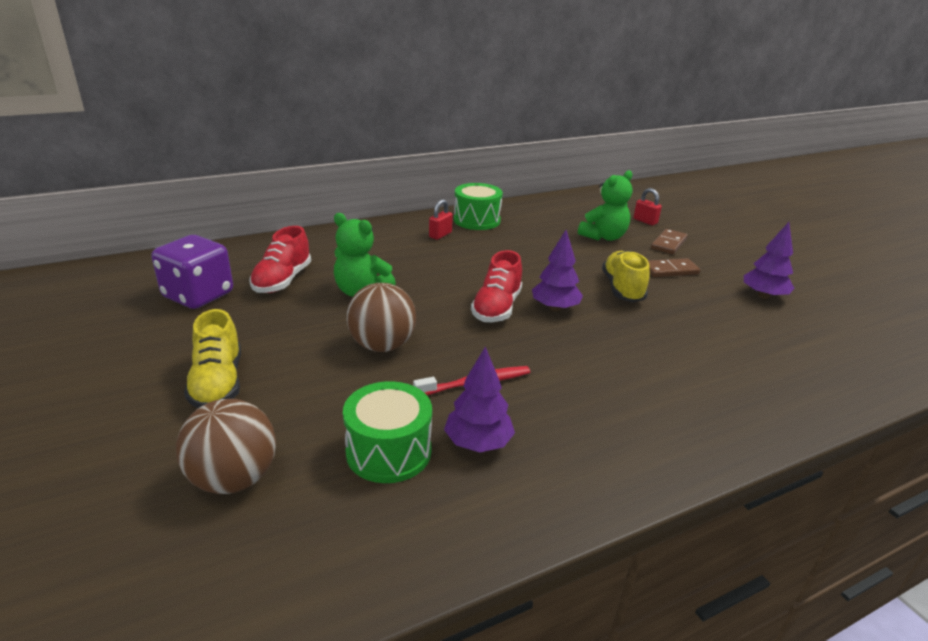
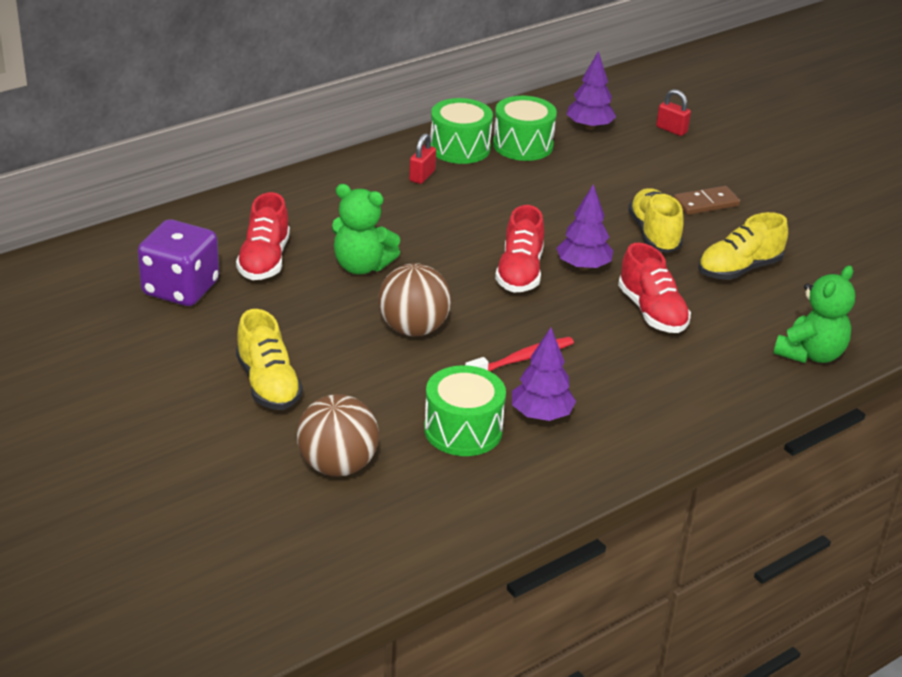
camera: 10 degrees left, 5 degrees up
green teddy bear [578,170,632,241] -> green teddy bear moved to [773,265,855,363]
brown domino [651,229,687,254] -> none
purple tree [744,222,795,299] -> purple tree moved to [567,51,616,130]
none -> green drum [493,96,557,161]
none -> red shoe [618,243,691,333]
none -> yellow shoe [698,212,788,280]

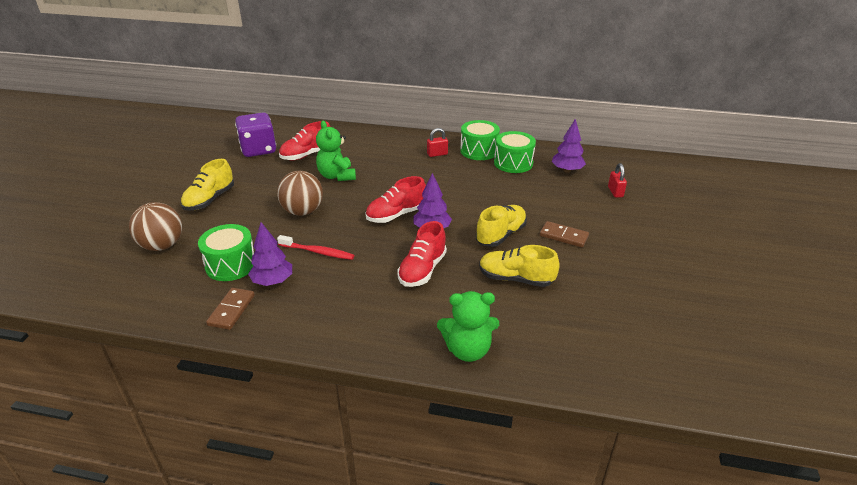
camera: 50 degrees right, 0 degrees up
none -> brown domino [206,288,255,330]

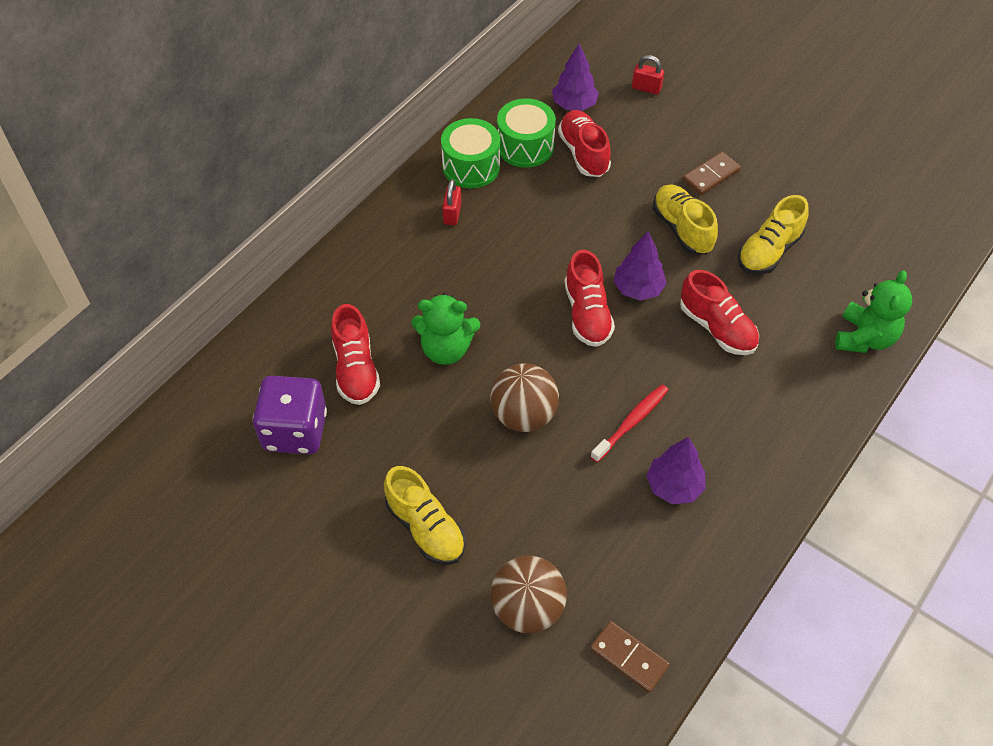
camera: 65 degrees left, 20 degrees up
green drum [198,224,254,281] -> none
brown domino [206,288,255,330] -> brown domino moved to [590,621,670,693]
none -> red shoe [558,110,611,177]

